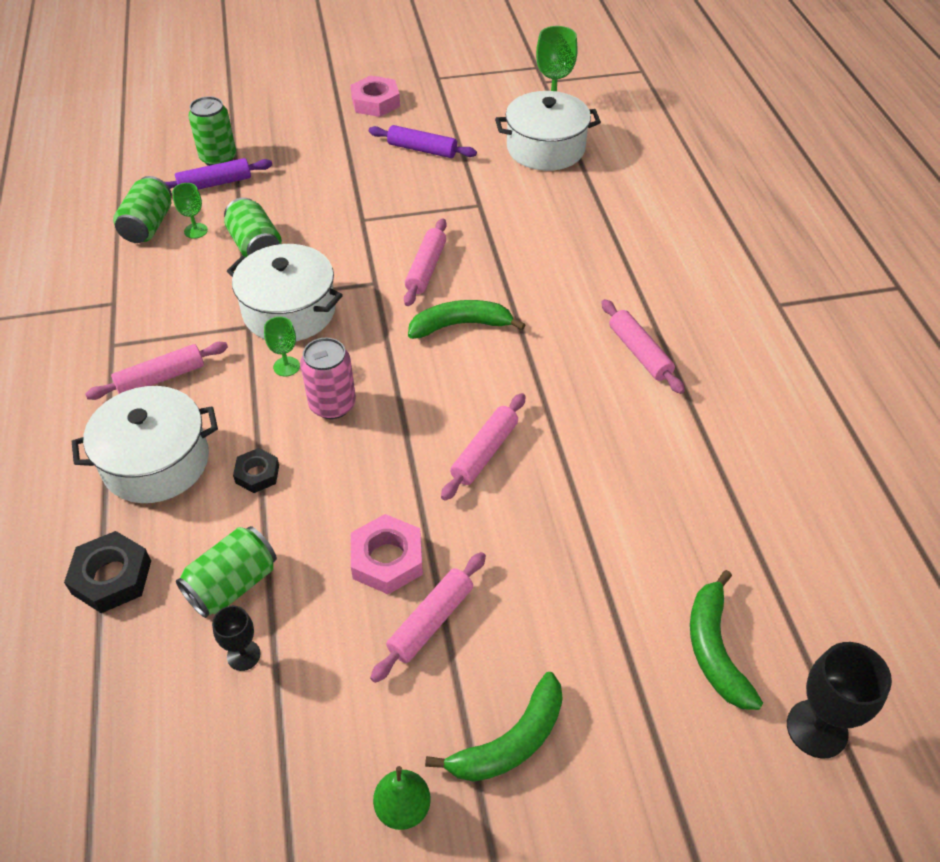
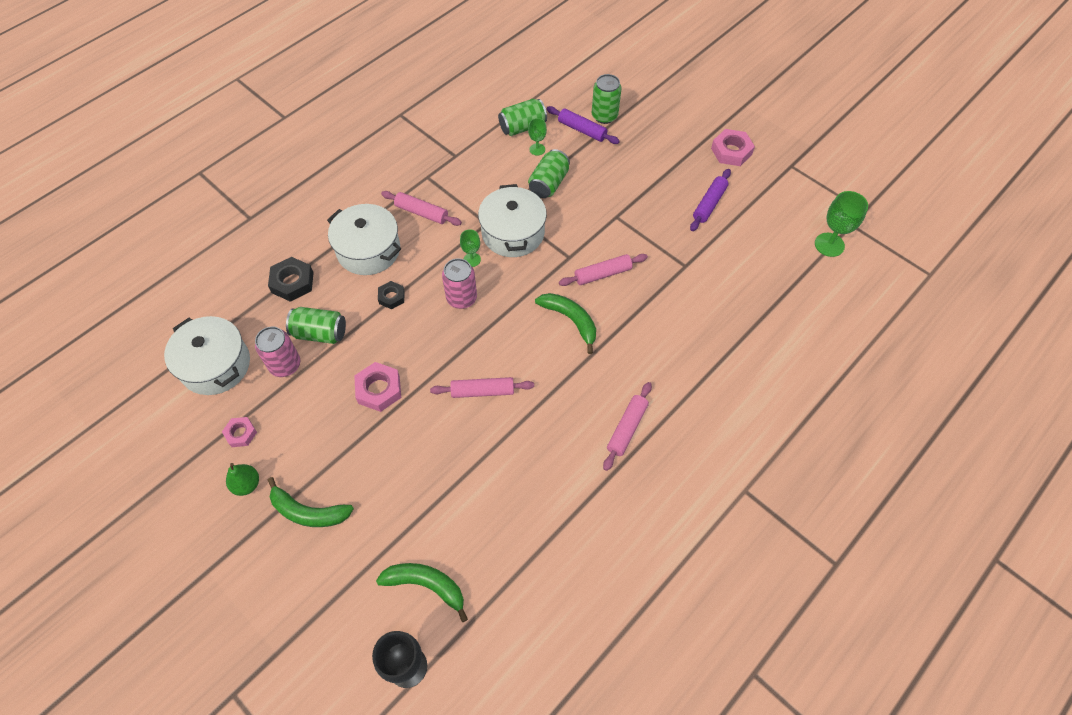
camera: 55 degrees right, 10 degrees up
black goblet [212,606,261,671] -> pink can [255,327,300,377]
purple rolling pin [369,125,477,158] -> purple rolling pin turned 45 degrees clockwise [690,169,731,231]
pink rolling pin [370,552,486,683] -> none
white pot [495,91,601,171] -> white pot moved to [164,316,250,395]
green banana [690,570,763,710] -> green banana turned 60 degrees clockwise [376,563,468,622]
none -> pink nut [222,417,257,447]

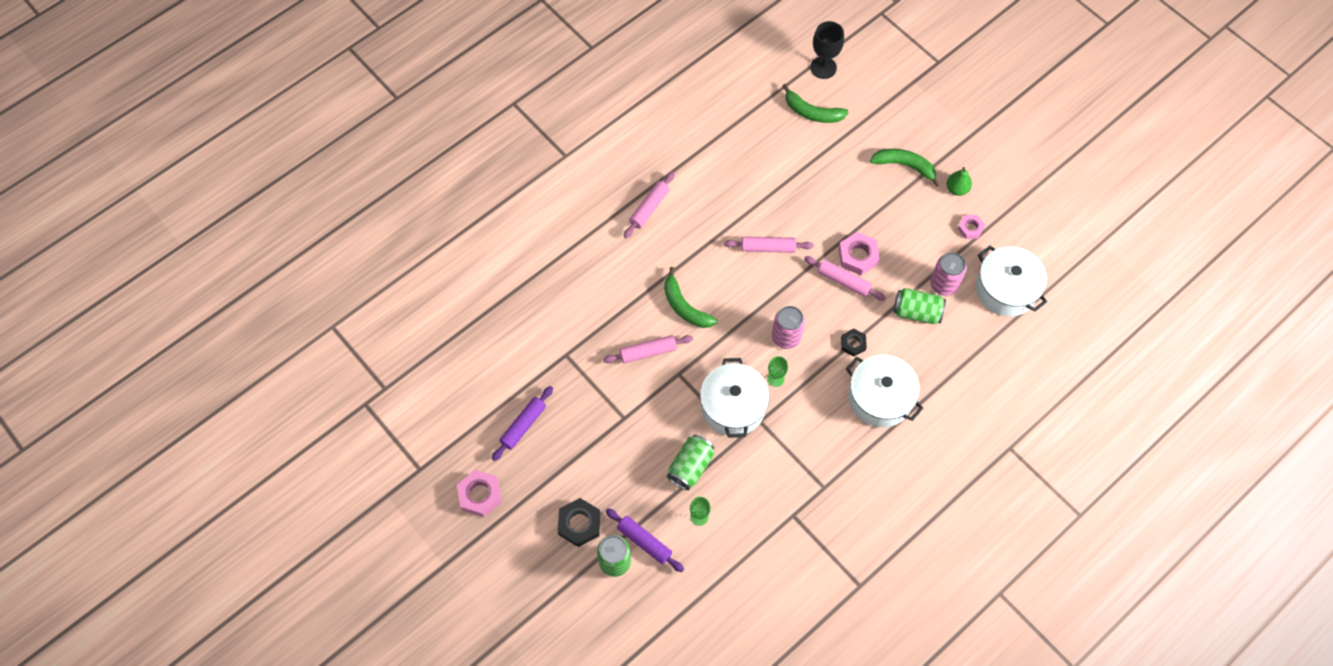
camera: 175 degrees left, 5 degrees up
black nut [268,257,314,302] -> black nut moved to [558,498,600,547]
pink rolling pin [381,191,462,226] -> pink rolling pin moved to [804,256,886,301]
green can [498,99,547,136] -> none
green goblet [815,191,868,257] -> none

